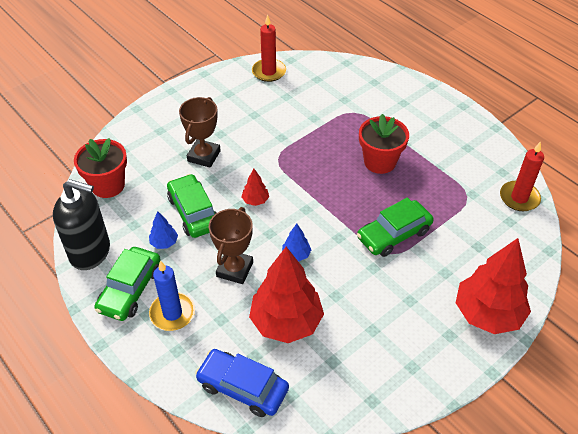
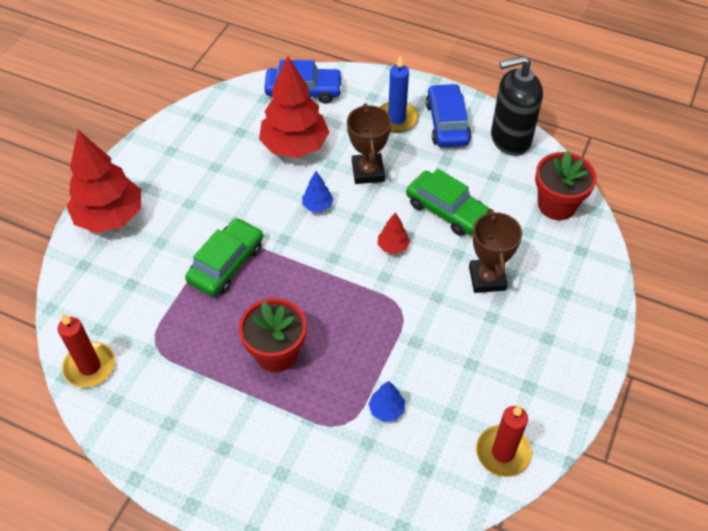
camera: 155 degrees right, 5 degrees up
green car [94,247,161,321] -> blue car [426,83,471,147]
blue tree [149,211,178,249] -> blue tree moved to [368,381,405,422]

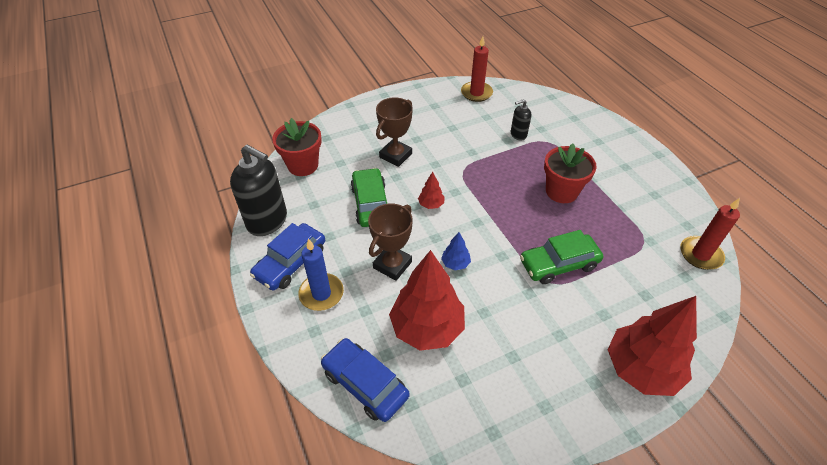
camera: 140 degrees left, 5 degrees down
blue tree [368,381,405,422] -> black soap dispenser [511,99,531,141]

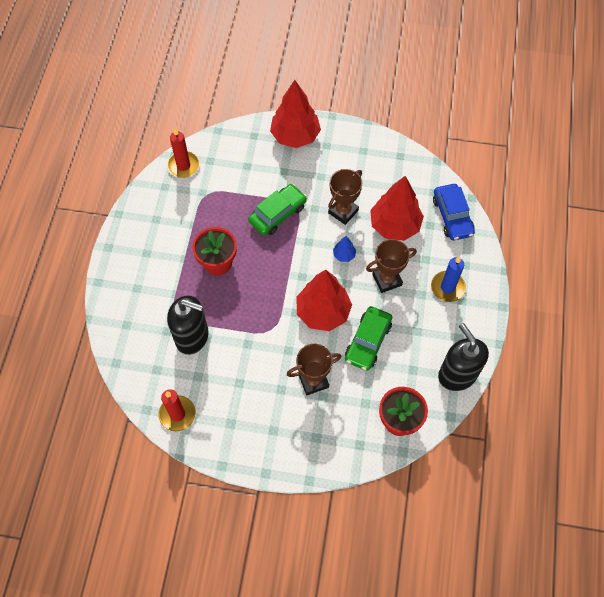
camera: 145 degrees left, 15 degrees up
blue car [250,223,325,290] -> none
red tree [418,171,445,209] -> red tree [297,270,352,331], size x2.31
black soap dispenser [511,99,531,141] -> black soap dispenser [167,296,209,355], size x2.01
green car [520,230,603,284] -> green car turned 60 degrees counterclockwise [248,184,307,235]
none -> brown trophy [328,169,362,225]

